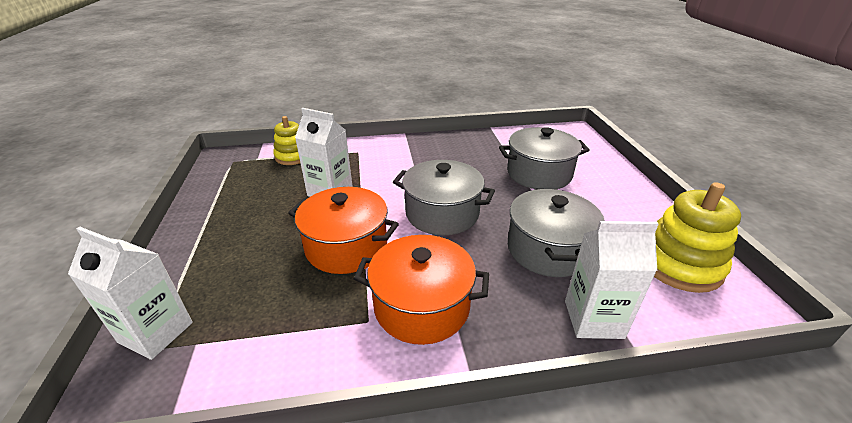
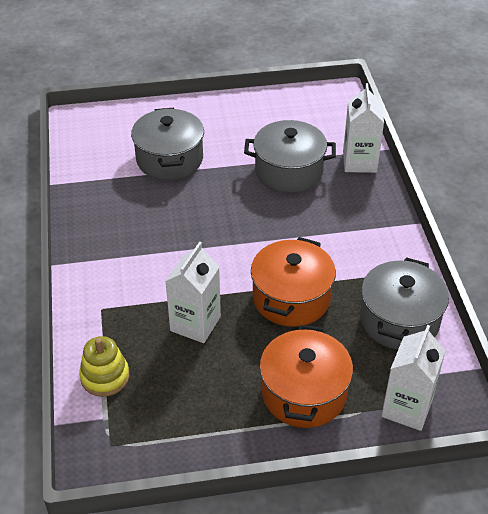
camera: 90 degrees left, 10 degrees up
orange pot [354,235,489,345] -> orange pot moved to [260,325,353,428]
grey pot [393,160,495,235] -> grey pot moved to [360,257,449,350]
yellow stacking toy [654,182,741,293] -> none

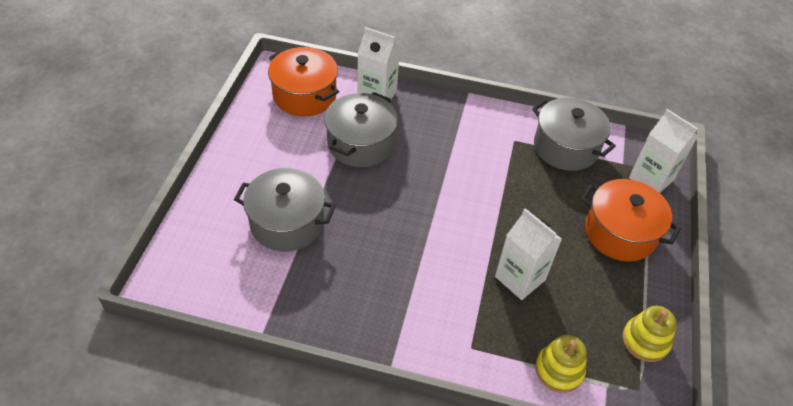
camera: 70 degrees left, 5 degrees up
orange pot [251,237,336,327] -> orange pot moved to [268,47,339,117]
none -> yellow stacking toy [622,306,677,362]

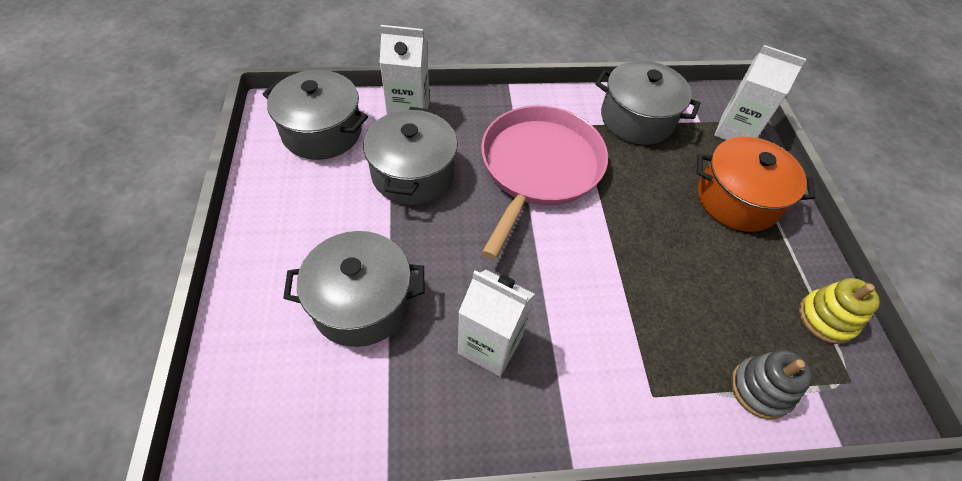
camera: 20 degrees left, 5 degrees up
orange pot [268,47,339,117] -> grey pot [262,70,368,160]
white carton [495,208,562,300] -> white carton moved to [458,270,535,377]
yellow stacking toy [535,335,587,393] -> grey stacking toy [731,350,813,419]
none -> pink pan [481,106,608,259]

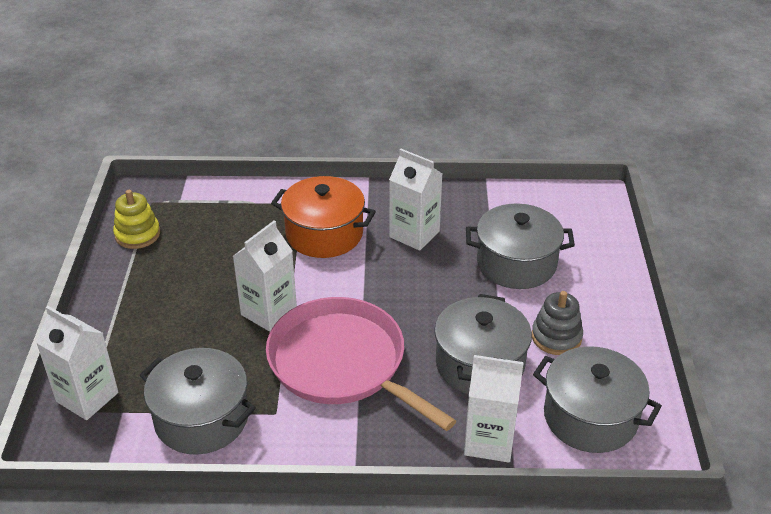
camera: 170 degrees left, 15 degrees down
pink pan [481,106,608,259] -> pink pan turned 105 degrees clockwise [266,297,456,431]
orange pot [697,137,815,232] -> orange pot moved to [271,176,376,258]
grey stacking toy [731,350,813,419] -> grey stacking toy moved to [532,291,583,355]
none -> white carton [233,221,297,332]

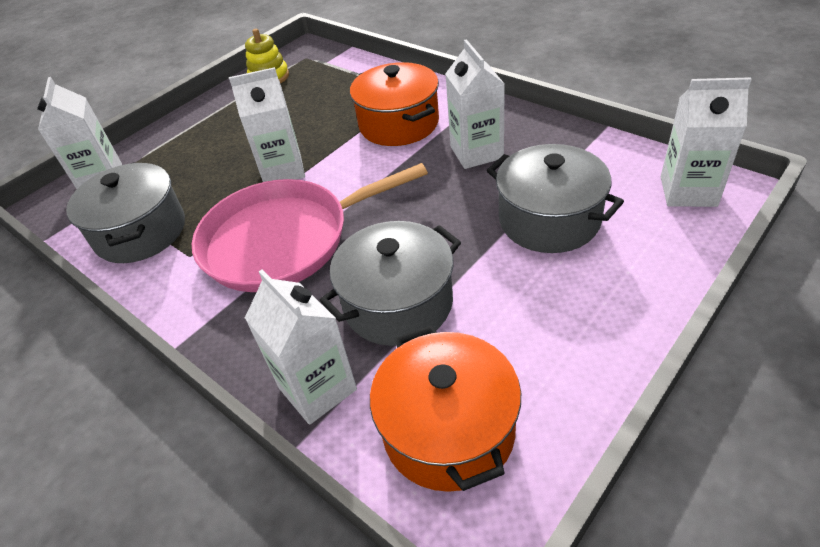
camera: 45 degrees right, 5 degrees up
pink pan [266,297,456,431] -> pink pan turned 105 degrees counterclockwise [192,163,428,292]
grey stacking toy [532,291,583,355] -> none
grey pot [533,346,662,453] -> orange pot [370,326,521,492]
none -> white carton [661,77,752,207]

